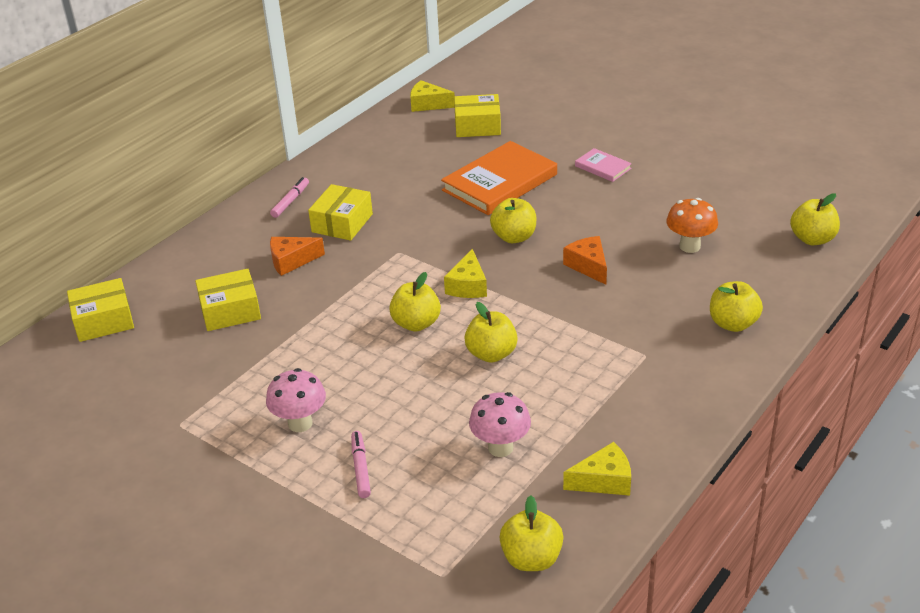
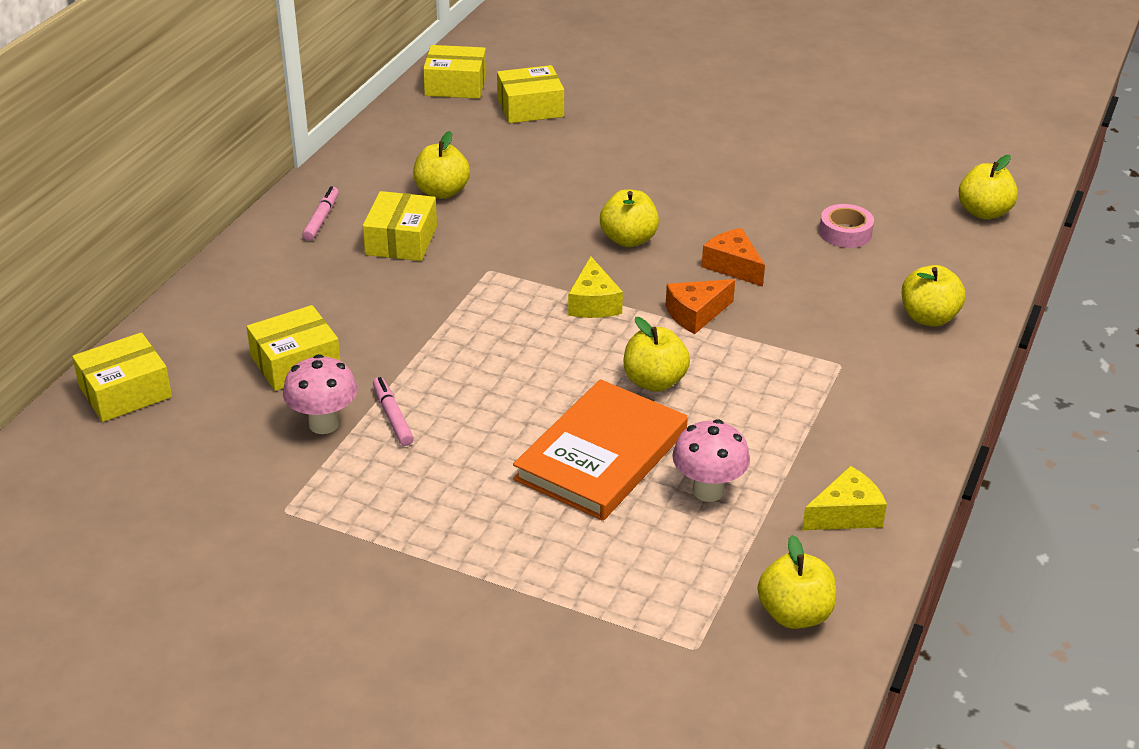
camera: 15 degrees left, 0 degrees up
pink mushroom [266,368,326,432] -> pink mushroom moved to [283,354,357,434]
orange cheese [270,237,325,276] -> orange cheese moved to [666,279,735,334]
pink marker [351,431,371,498] -> pink marker moved to [373,377,414,446]
yellow apple [389,272,441,332] -> yellow apple moved to [413,131,470,199]
yellow cheese [410,80,455,112] -> yellow box [423,45,486,99]
orange book [441,141,557,215] -> orange book moved to [513,379,688,521]
pink book [575,148,632,182] -> none
orange mushroom [666,198,718,253] -> pink tape [819,204,874,248]

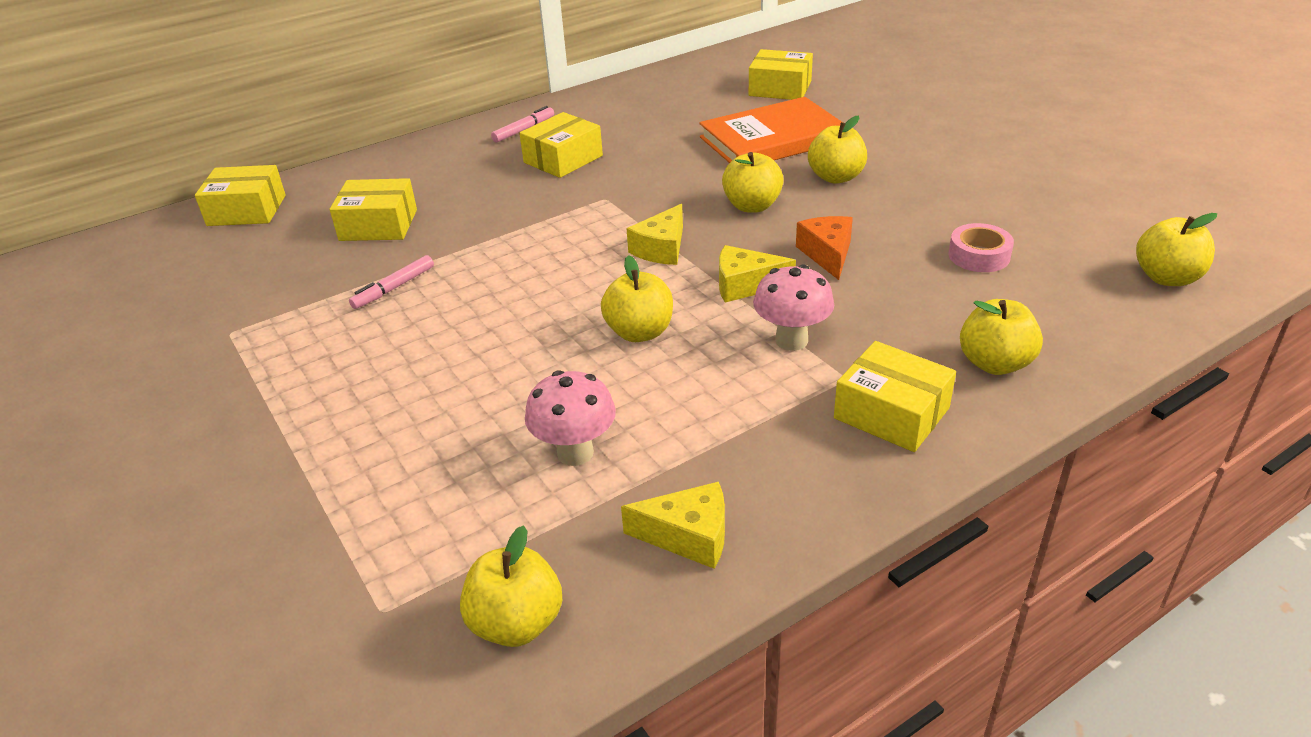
camera: 35 degrees right, 0 degrees up
pink mushroom [283,354,357,434] -> pink mushroom moved to [753,264,834,351]
pink marker [373,377,414,446] -> pink marker turned 150 degrees counterclockwise [349,255,434,309]
yellow apple [413,131,470,199] -> yellow apple moved to [808,115,867,184]
yellow box [423,45,486,99] -> yellow box moved to [834,341,956,452]
orange book [513,379,688,521] -> orange book moved to [699,97,842,163]
orange cheese [666,279,735,334] -> yellow cheese [719,245,796,303]

